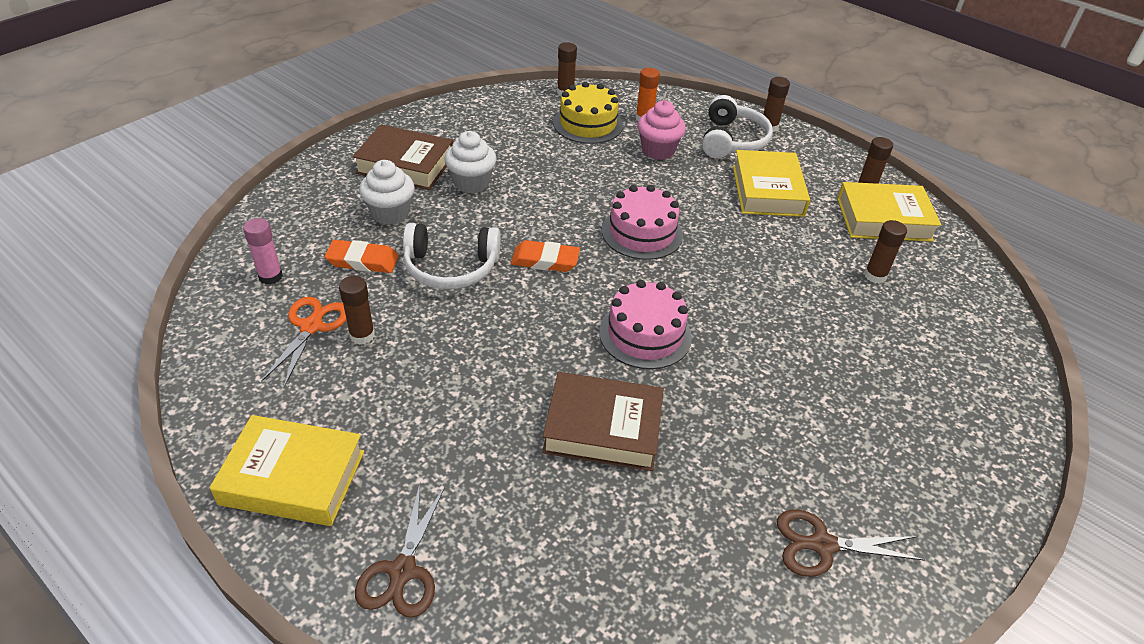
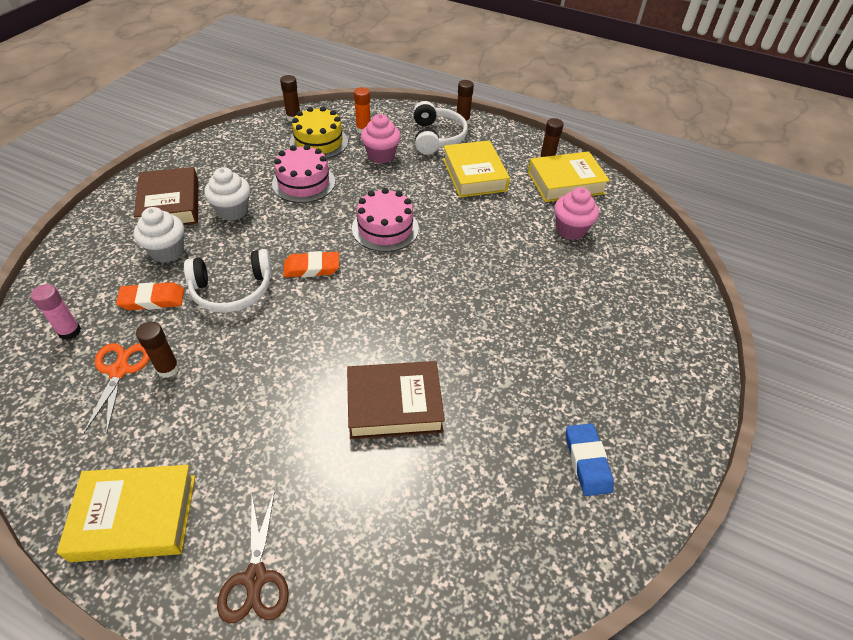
camera: 15 degrees left, 5 degrees up
brown book [353,124,453,190] -> brown book turned 75 degrees clockwise [134,167,199,225]
pink cake [599,280,692,369] -> pink cake moved to [272,145,335,203]
brown scissors [777,510,925,577] -> blue eraser [566,423,614,496]
brown glue stick [864,220,907,283] -> pink cupcake [554,187,599,240]

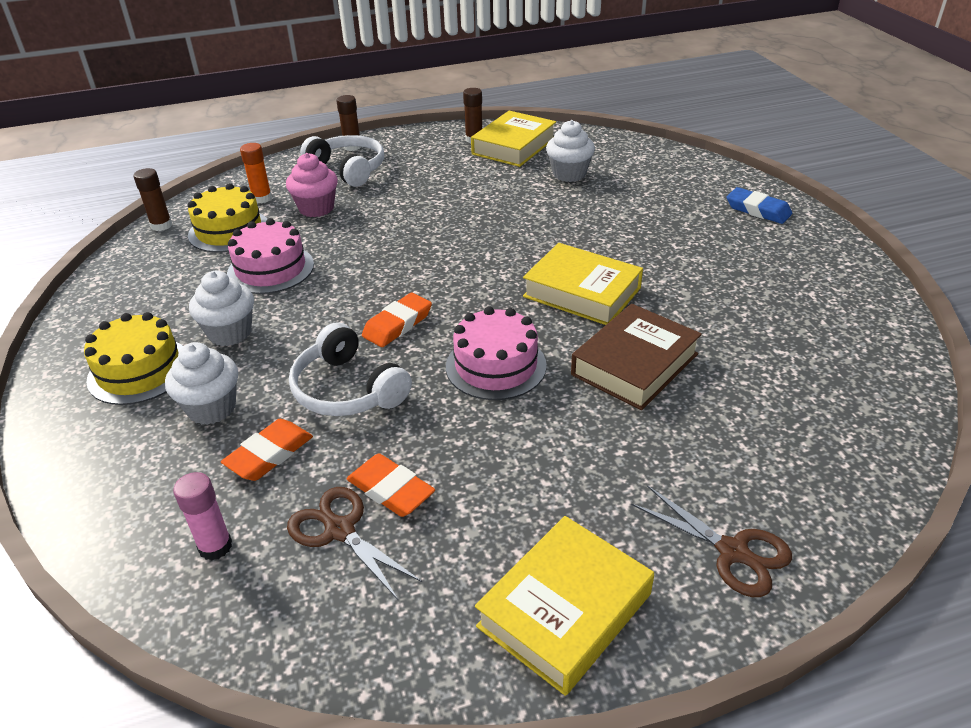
camera: 40 degrees left, 10 degrees down
orange scissors [84,343,150,434] -> brown scissors [287,487,422,600]
brown book [134,167,199,225] -> yellow cake [84,312,183,405]
brown glue stick [136,322,180,378] -> orange eraser [347,453,435,517]
white headphones [184,249,272,313] -> white headphones turned 105 degrees clockwise [289,322,412,416]
pink cake [352,188,419,252] -> pink cake moved to [446,306,547,400]
yellow book [443,140,510,197] -> yellow book moved to [523,243,643,325]
pink cupcake [554,187,599,240] -> white cupcake [546,120,595,182]
blue eraser [566,423,614,496] -> blue eraser moved to [726,187,792,224]

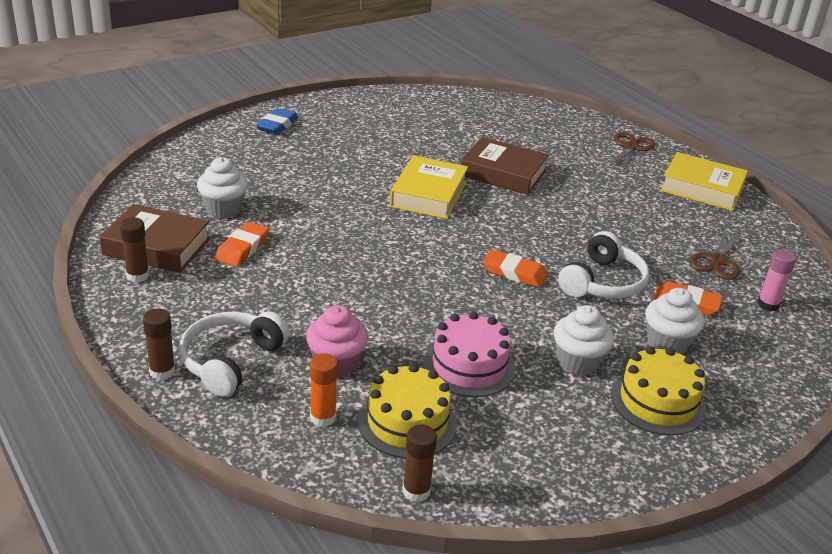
camera: 110 degrees left, 5 degrees down
orange eraser [347,453,435,517] -> orange eraser moved to [215,222,269,267]
pink cake [446,306,547,400] -> none
yellow book [471,111,556,167] -> brown book [99,204,210,273]

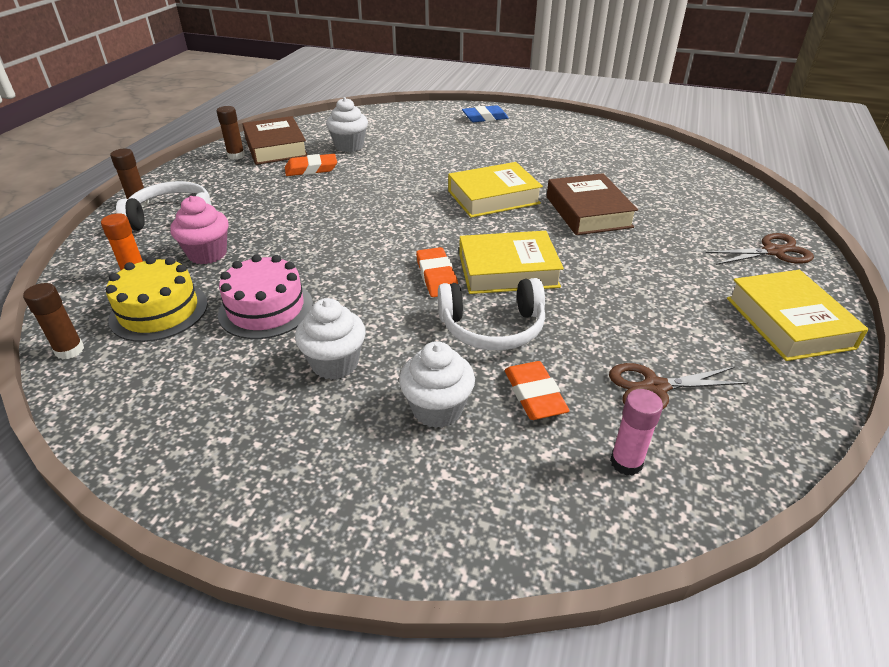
camera: 55 degrees right, 5 degrees up
yellow cake [611,346,706,436] -> none
none -> yellow book [459,231,564,294]

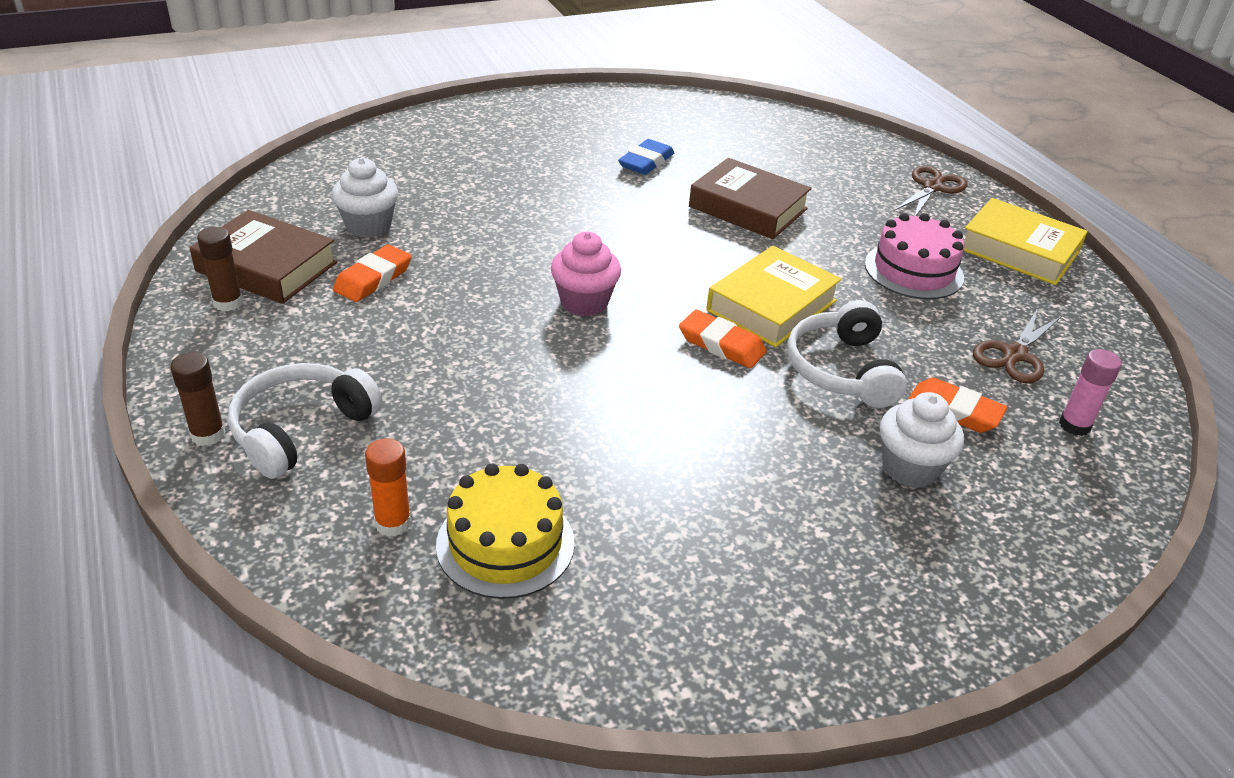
camera: 45 degrees left, 0 degrees up
brown glue stick [23,283,84,360] -> none
pink cupcake [170,196,228,264] -> pink cupcake moved to [551,232,621,316]
pink cake [218,255,313,339] -> pink cake moved to [865,213,964,299]
white cupcake [295,298,366,380] -> none
white headphones [438,278,545,351] -> white headphones turned 135 degrees clockwise [787,300,907,408]
yellow book [448,162,543,218] -> none
blue eraser [462,105,509,122] -> blue eraser moved to [618,139,674,175]

